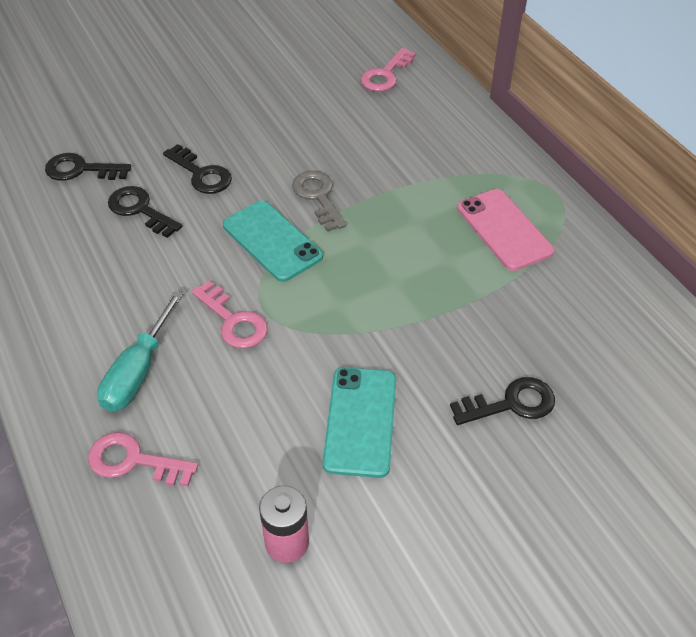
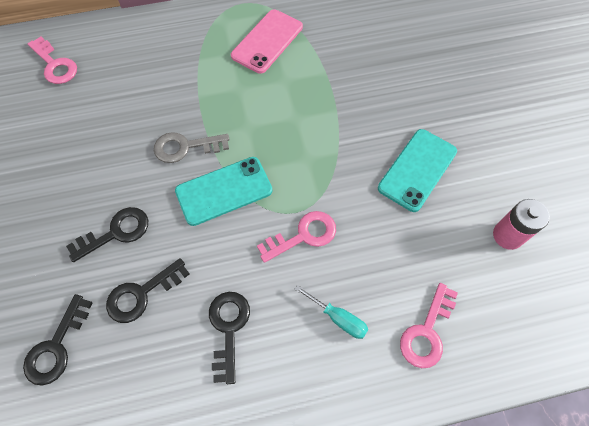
camera: 75 degrees left, 15 degrees up
turquoise screwdriver [97,291,183,412] -> turquoise screwdriver [295,285,368,339], size x0.63
turquoise phone [323,367,396,478] -> turquoise phone turned 75 degrees counterclockwise [378,129,457,212]
black key [450,377,555,425] -> black key moved to [209,292,250,384]
pink phone [457,189,554,271] -> pink phone turned 45 degrees counterclockwise [231,9,303,74]

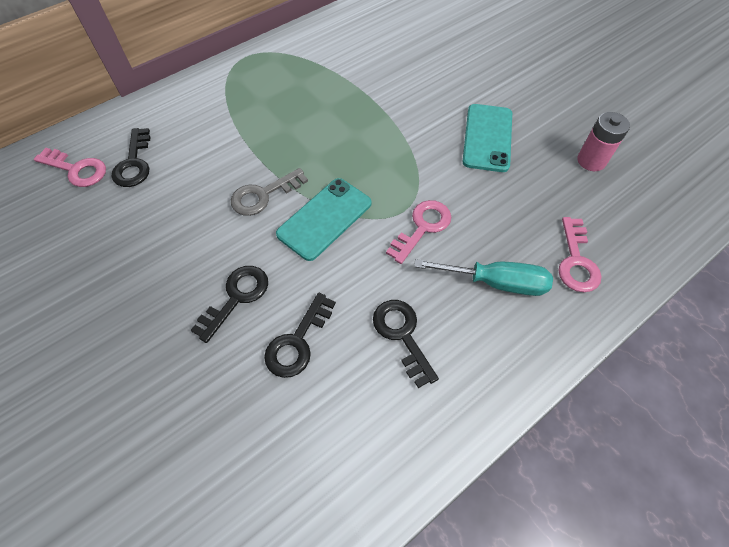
camera: 25 degrees left, 5 degrees down
black key [23,294,93,385] -> black key moved to [112,128,150,187]
pink phone [231,9,303,74] -> none
turquoise screwdriver [295,285,368,339] -> turquoise screwdriver [414,259,553,296], size x1.58

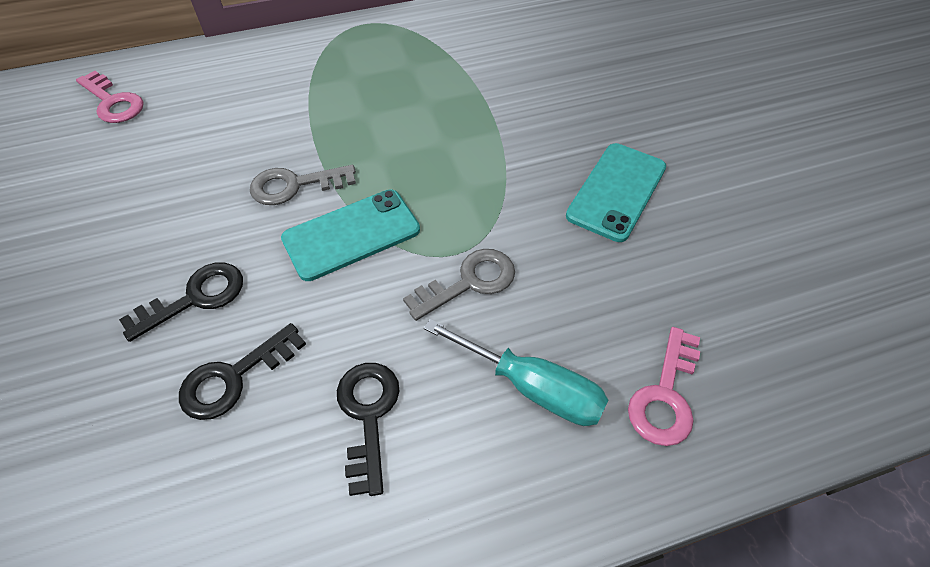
camera: 20 degrees right, 5 degrees down
black key [112,128,150,187] -> none
pink key [386,200,451,264] -> grey key [403,249,515,321]
pink battery [577,112,630,171] -> none

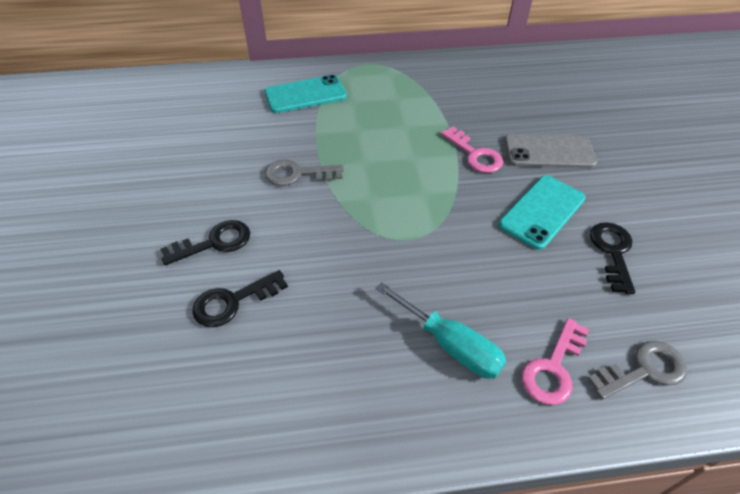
camera: 10 degrees right, 5 degrees down
pink key [76,71,143,123] -> pink key moved to [441,126,503,173]
turquoise phone [281,189,420,281] -> turquoise phone moved to [264,75,347,113]
black key [337,363,399,496] -> black key moved to [590,222,635,294]
grey key [403,249,515,321] -> grey key moved to [588,341,687,400]
none -> grey phone [504,134,597,168]

